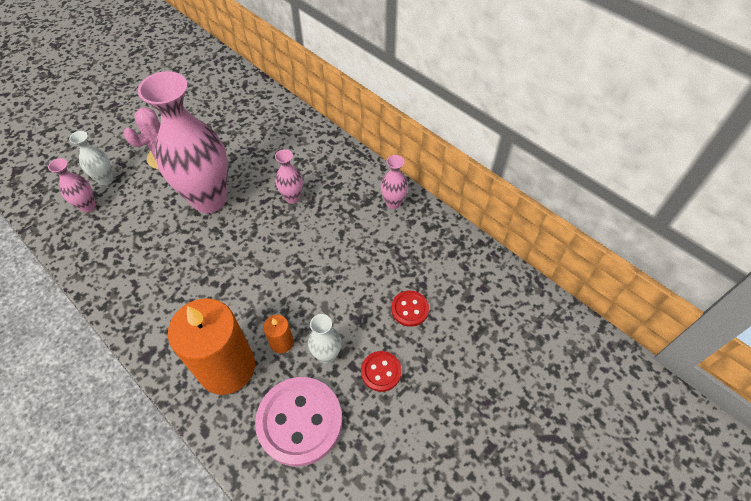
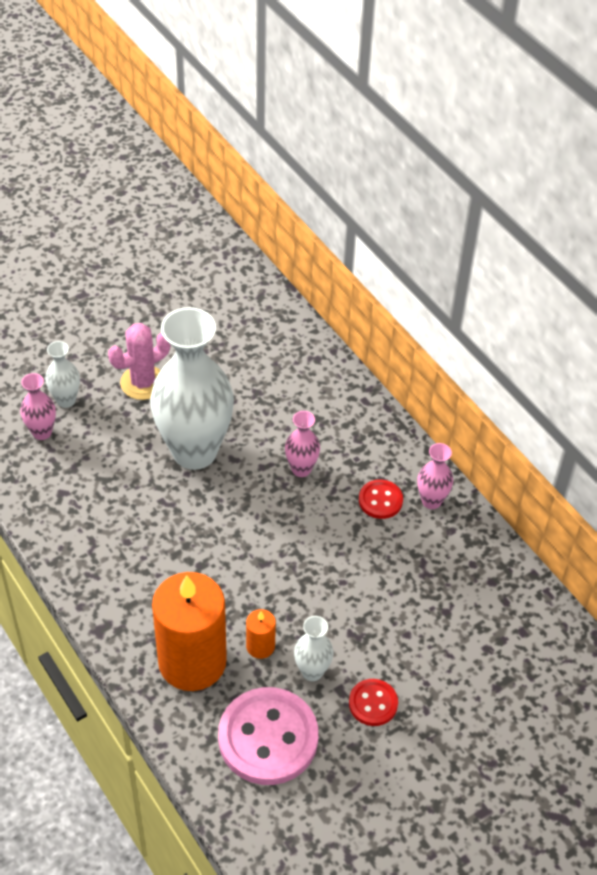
camera: 10 degrees right, 5 degrees down
pink vase [138,71,228,213] -> white vase [150,307,234,470]
red button [391,291,429,327] -> red button moved to [359,480,403,519]

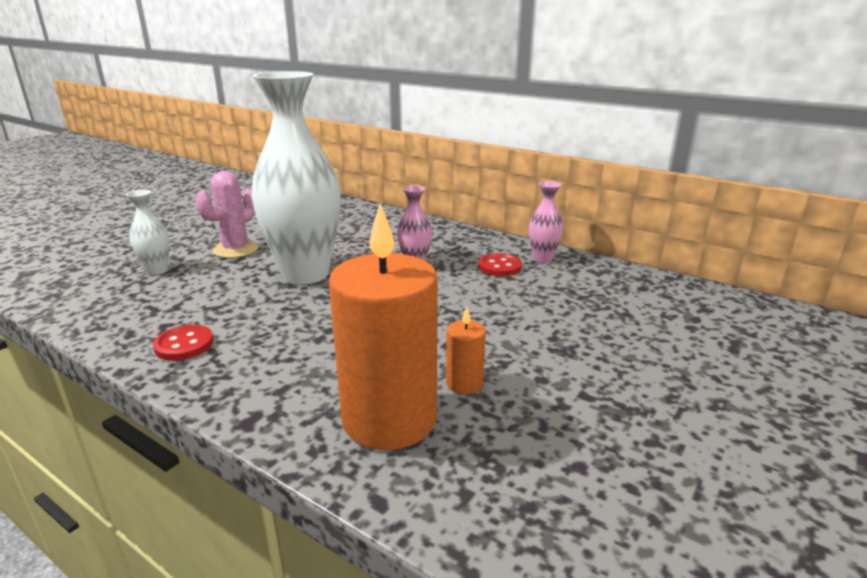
camera: 20 degrees left, 25 degrees down
pink vase [20,373,56,440] -> none
pink button [218,687,318,785] -> none
white vase [294,616,333,681] -> none
red button [349,679,398,726] -> red button moved to [153,325,214,361]

